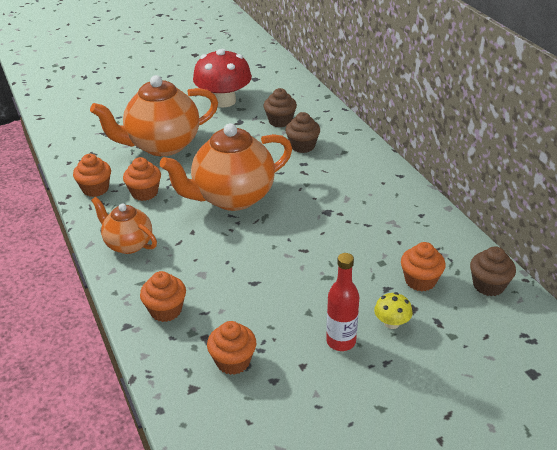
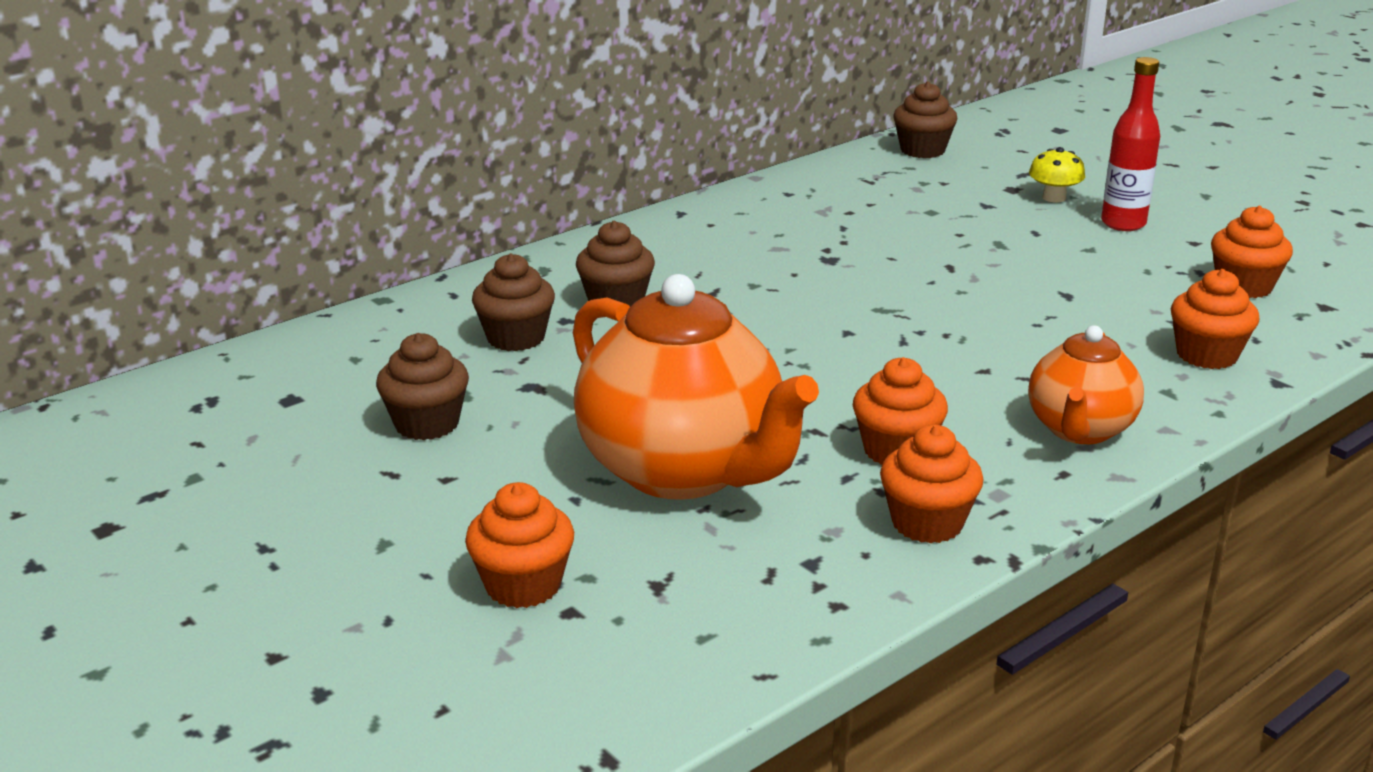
camera: 105 degrees left, 10 degrees down
orange teapot [160,123,292,211] -> none
red mushroom [193,49,252,108] -> brown cupcake [376,333,469,440]
orange cupcake [401,242,446,292] -> orange cupcake moved to [465,482,574,608]

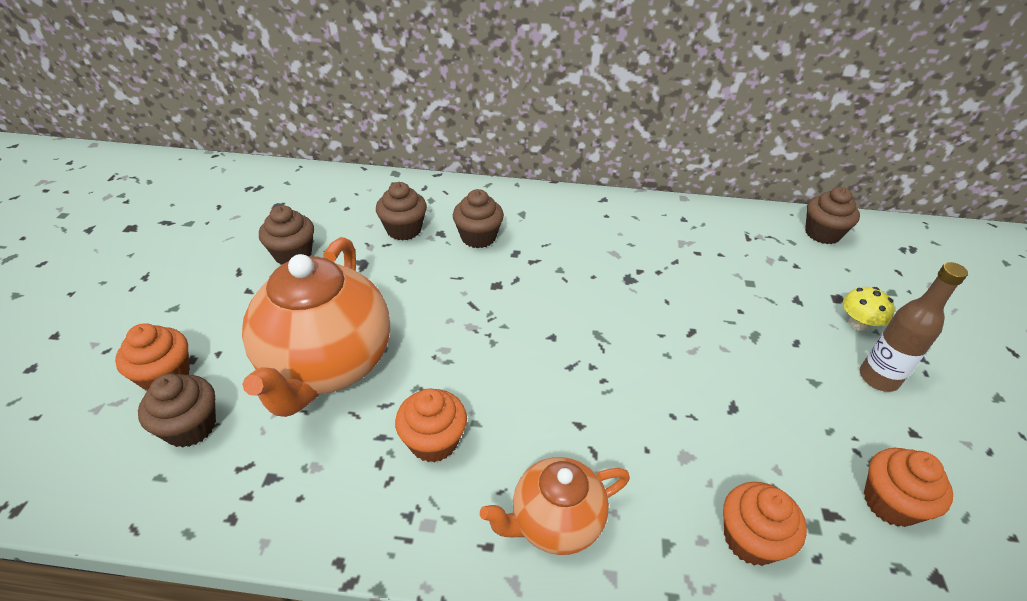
camera: 45 degrees right, 15 degrees up
orange cupcake [880,425,984,543] -> none
red bottle [1101,57,1160,231] -> brown bottle [860,262,968,392]
none -> brown cupcake [138,374,216,448]

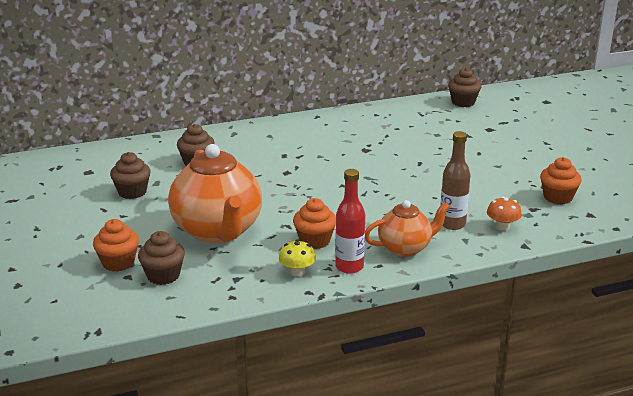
camera: 25 degrees left, 15 degrees down
brown cupcake [453,189,504,248] -> none
orange teapot [480,457,630,555] -> orange teapot turned 150 degrees counterclockwise [365,200,450,257]
orange cupcake [723,482,807,566] -> orange mushroom [487,197,522,231]
yellow mushroom [843,287,895,331] -> yellow mushroom moved to [279,240,316,277]
brown bottle [860,262,968,392] -> brown bottle moved to [440,131,470,230]
none -> red bottle [335,169,365,274]

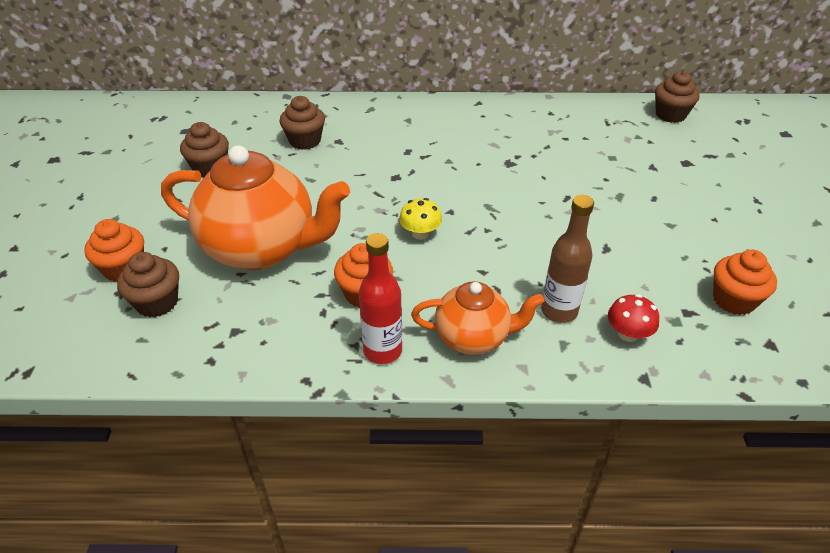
camera: 20 degrees right, 15 degrees up
orange teapot [168,144,262,244] -> orange teapot turned 75 degrees counterclockwise [161,145,350,270]
yellow mushroom [279,240,316,277] -> yellow mushroom moved to [399,198,442,240]
orange mushroom [487,197,522,231] -> red mushroom [608,294,659,342]

